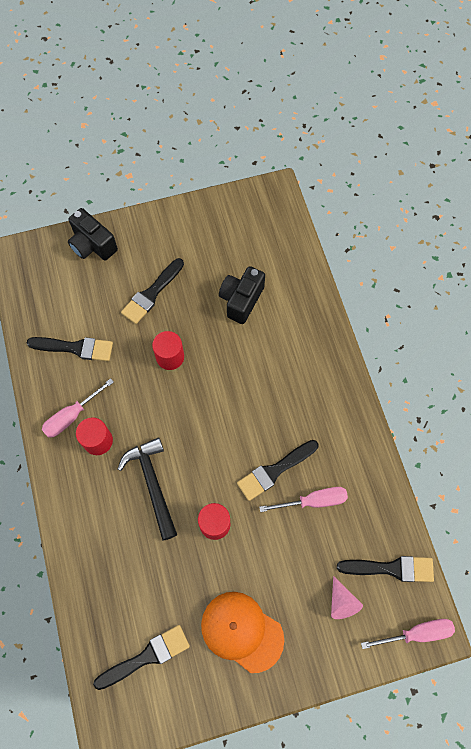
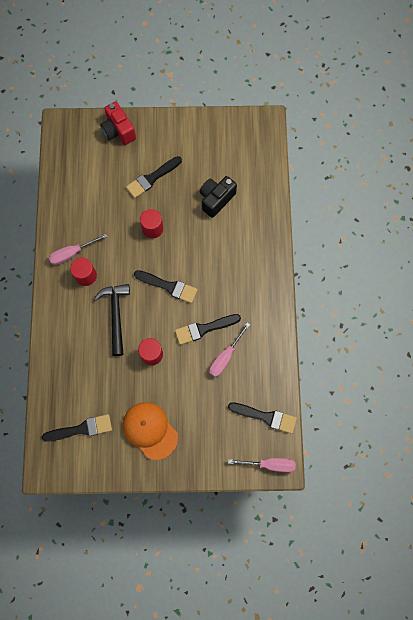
camera: 15 degrees right, 5 degrees up
black brush [27,337,113,361] -> black brush moved to [134,270,198,303]
black camera [68,208,118,260] -> red camera [100,102,136,145]
pink screwdriver [259,487,348,512] -> pink screwdriver turned 120 degrees clockwise [209,322,250,377]
pink cone [331,576,363,619] -> none

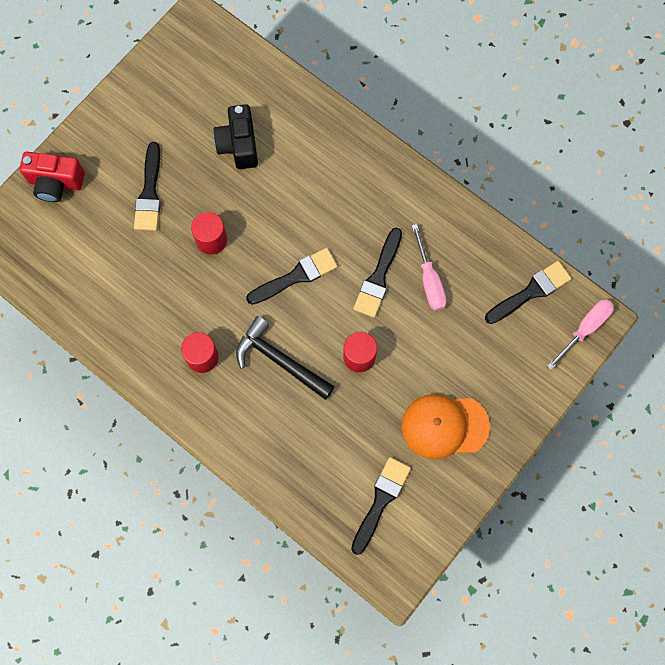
camera: 50 degrees left, 0 degrees up
pink screwdriver [49,234,108,265] -> none

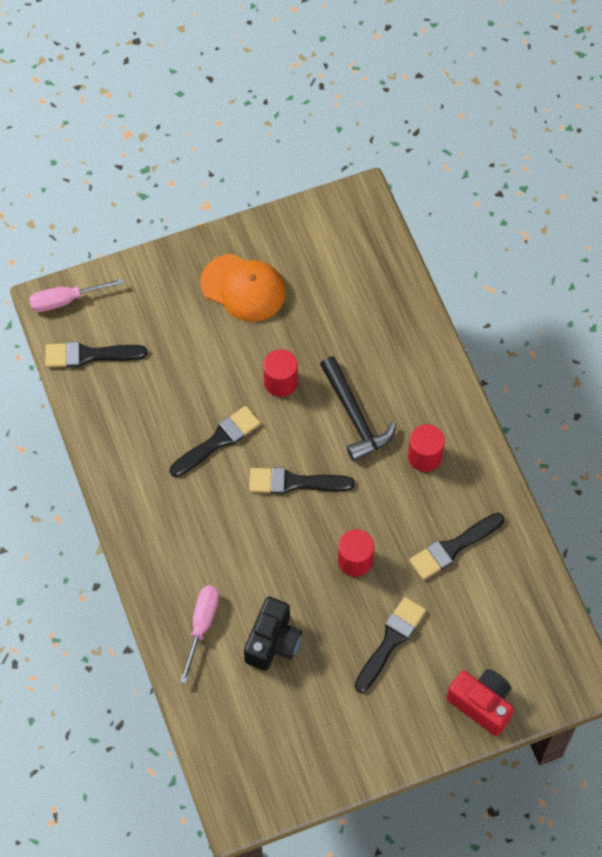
camera: 150 degrees left, 10 degrees down
black brush [351,457,411,555] -> black brush moved to [409,513,504,580]
pink screwdriver [412,224,447,311] -> pink screwdriver moved to [180,586,219,684]

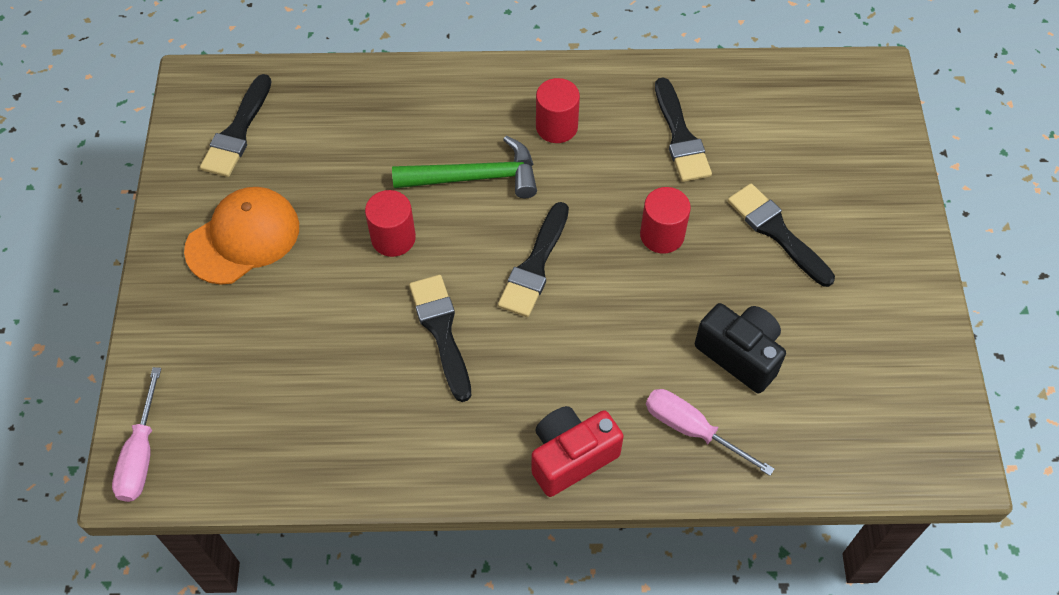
camera: 70 degrees left, 5 degrees down
black brush [46,342,148,368] -> black brush moved to [200,74,272,177]
black hammer [320,356,396,461] -> green hammer [392,136,537,198]
red camera [446,669,514,736] -> red camera moved to [532,406,624,497]

